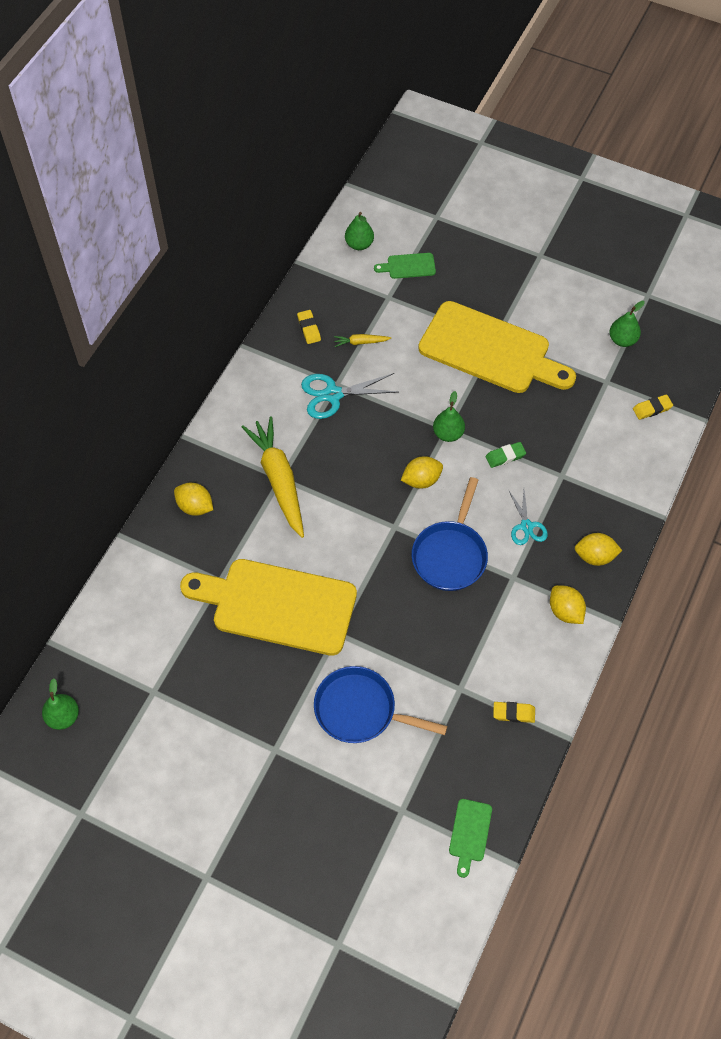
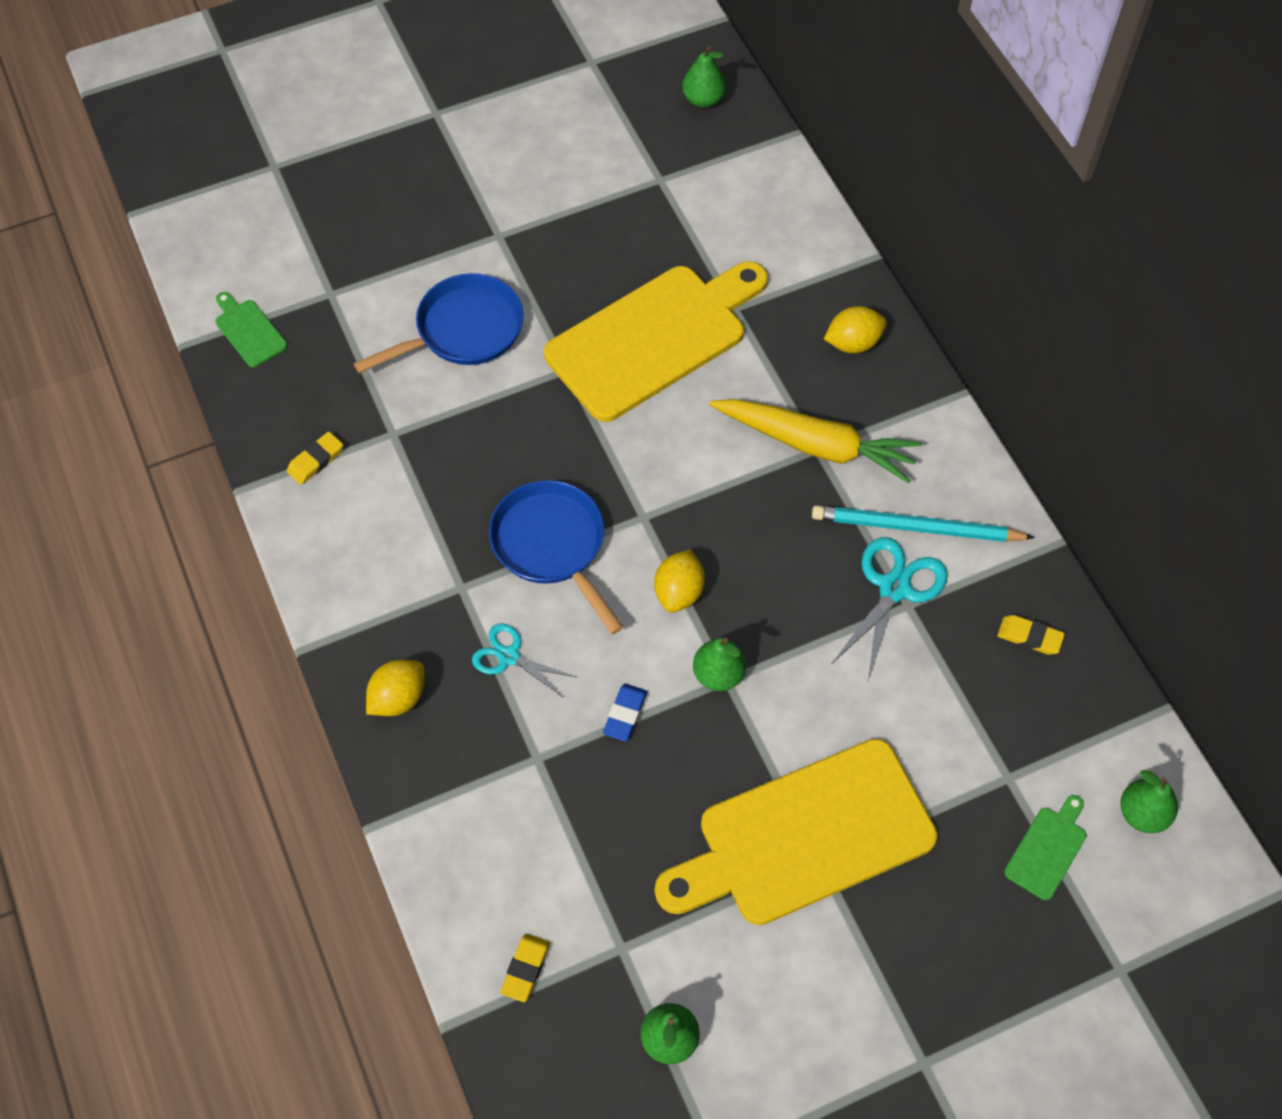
camera: 130 degrees right, 0 degrees up
yellow carrot [334,334,391,347] -> none
green eraser [486,442,526,468] -> blue eraser [603,684,647,742]
yellow lemon [550,585,586,624] -> none
none -> turquoise pencil [812,505,1035,542]

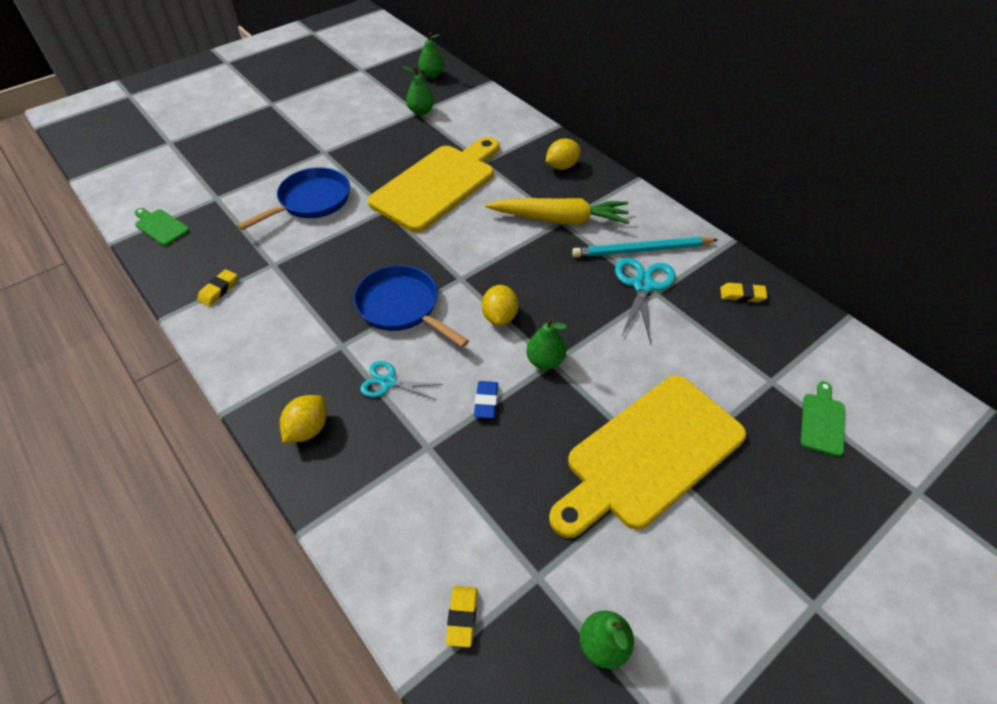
camera: 15 degrees left, 10 degrees down
green pear [1121,770,1178,833] -> green pear moved to [402,66,434,115]

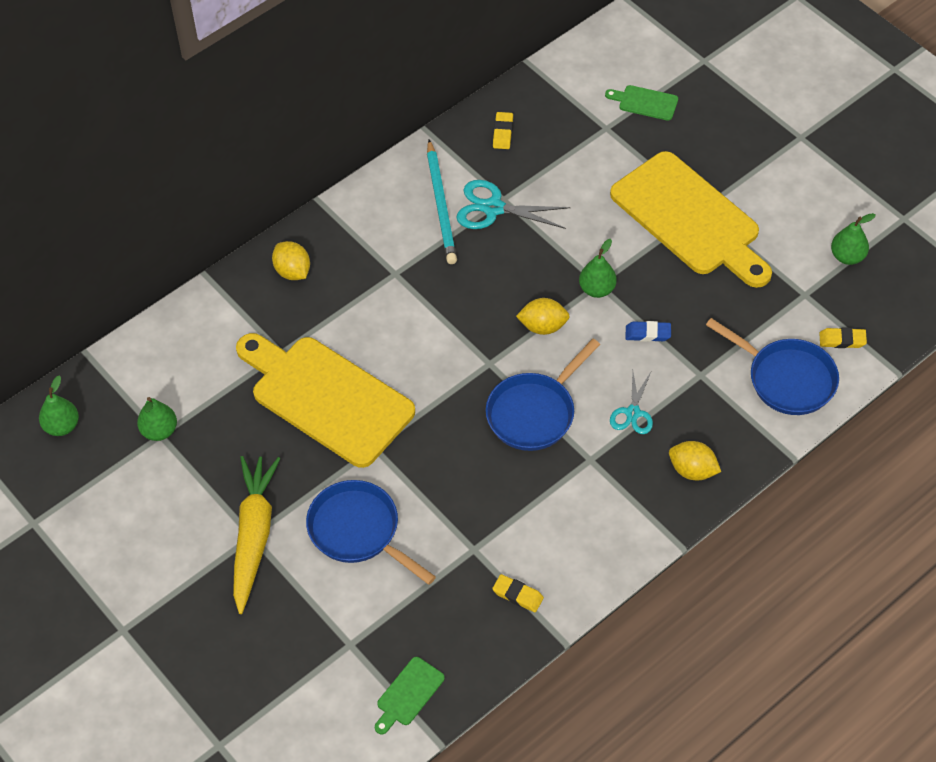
camera: 90 degrees left, 5 degrees up
yellow carrot [486,198,630,225] -> yellow carrot moved to [233,456,281,614]
none -> blue pan [706,318,839,415]

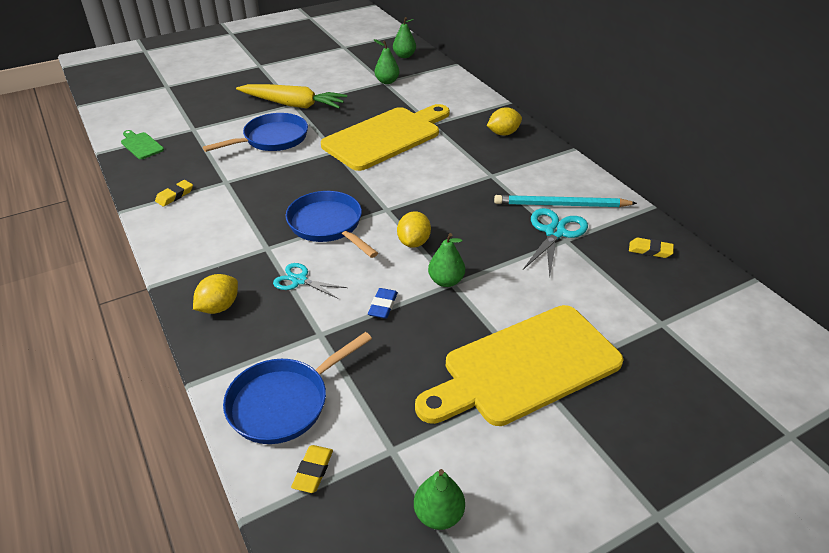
camera: 100 degrees right, 15 degrees down
green cutting board [605,85,678,121] -> none

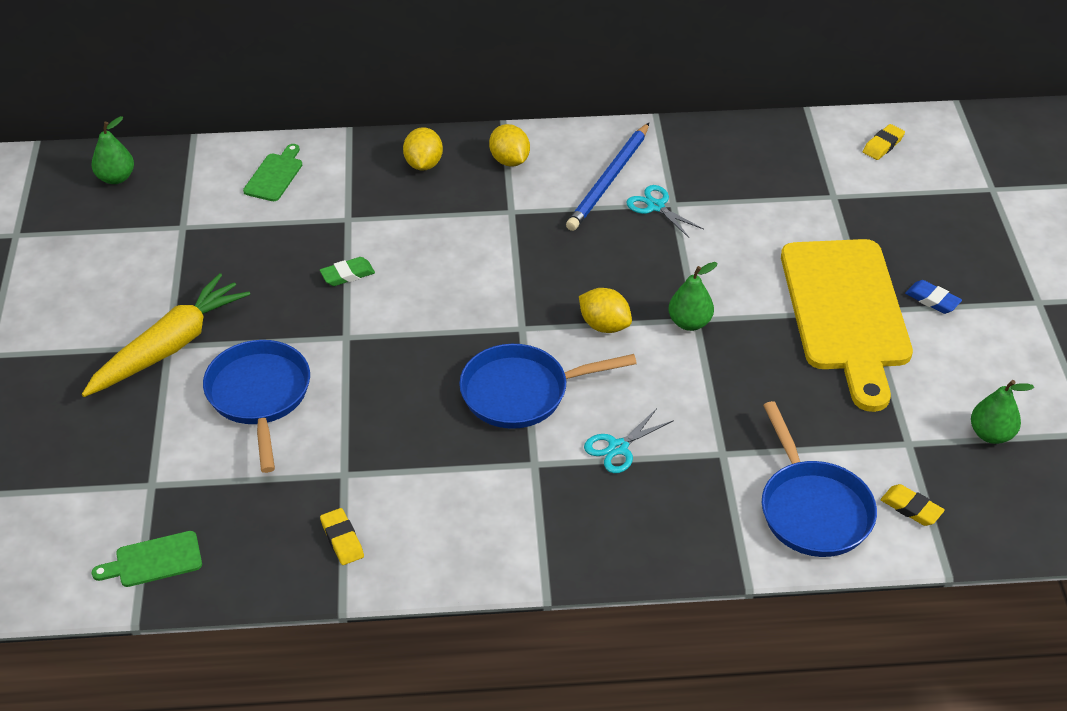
camera: 65 degrees left, 5 degrees up
yellow lemon [193,274,238,314] -> yellow lemon moved to [489,124,530,167]
yellow cutting board [321,104,450,171] -> green eraser [320,257,375,286]
blue eraser [368,288,398,319] -> blue eraser moved to [905,280,962,314]
green pear [374,39,400,84] -> none
turquoise pencil [494,195,637,207] -> blue pencil [566,123,649,231]
turquoise scissors [523,208,588,278] -> turquoise scissors [626,185,703,238], size x0.65
yellow eraser [629,238,674,258] -> yellow eraser moved to [863,124,905,160]
none -> green cutting board [243,144,302,201]

